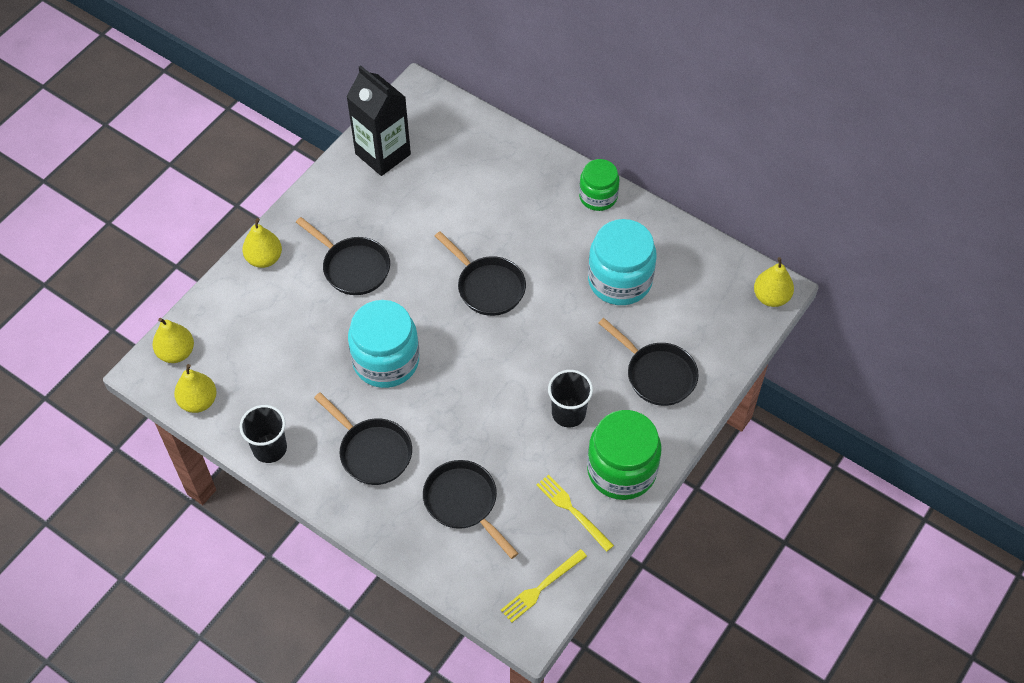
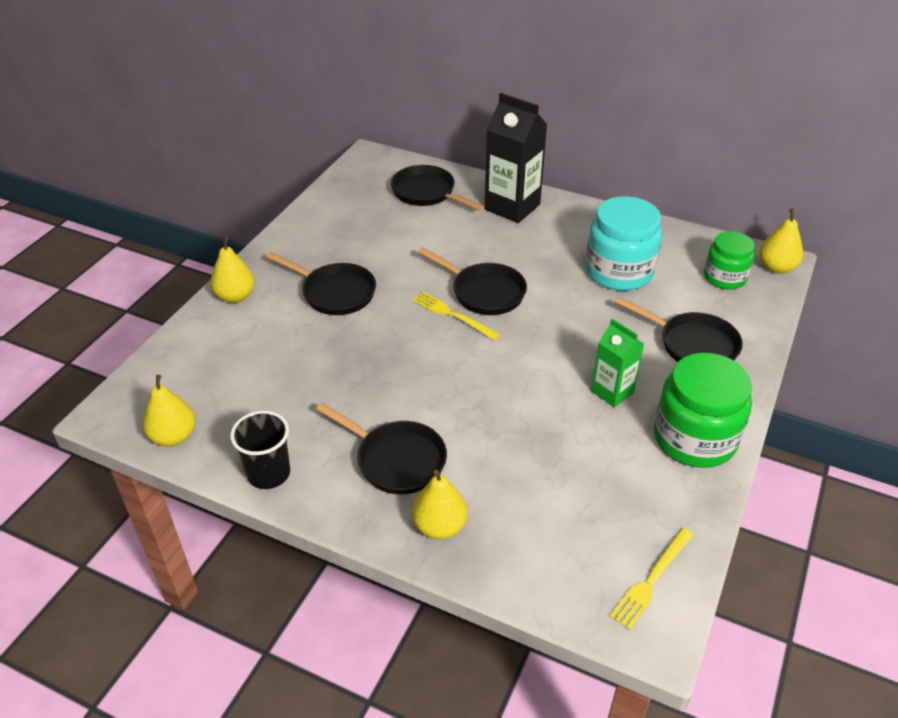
camera: 10 degrees left, 15 degrees down
yellow pear [152,318,194,363] -> yellow pear moved to [412,470,467,540]
black carton [346,65,411,176] -> black carton moved to [484,93,547,223]
turquoise jar [348,300,419,388] -> none
black pan [423,460,518,559] -> black pan moved to [391,165,484,211]
yellow fork [536,475,614,552] -> yellow fork moved to [412,291,500,340]
black cup [548,370,593,427] -> green carton [591,318,644,407]
green jar [579,159,620,211] -> green jar moved to [704,231,754,290]

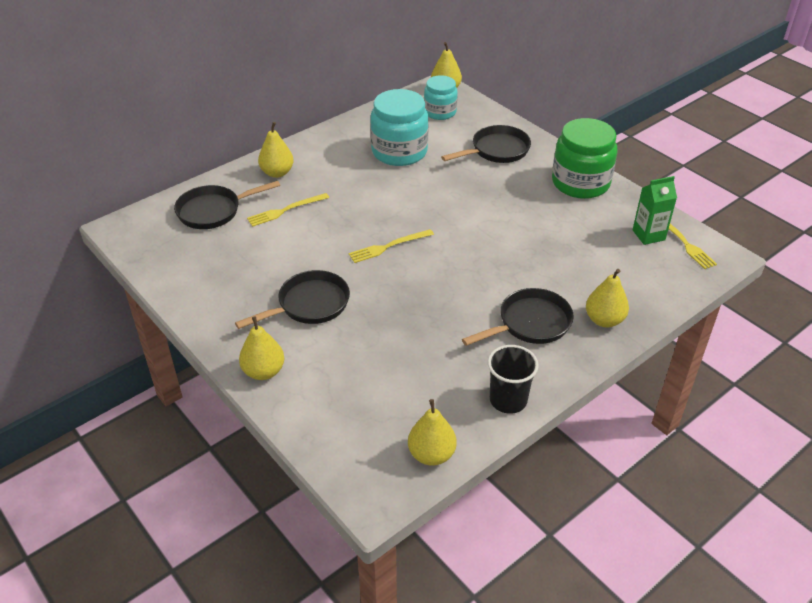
camera: 65 degrees left, 0 degrees up
black pan [418,247,527,315] -> none
black carton [484,93,547,223] -> yellow pear [258,122,294,178]
green carton [591,318,644,407] -> green carton moved to [633,176,677,245]
green jar [704,231,754,290] -> turquoise jar [424,75,458,120]
none -> yellow fork [247,193,329,227]

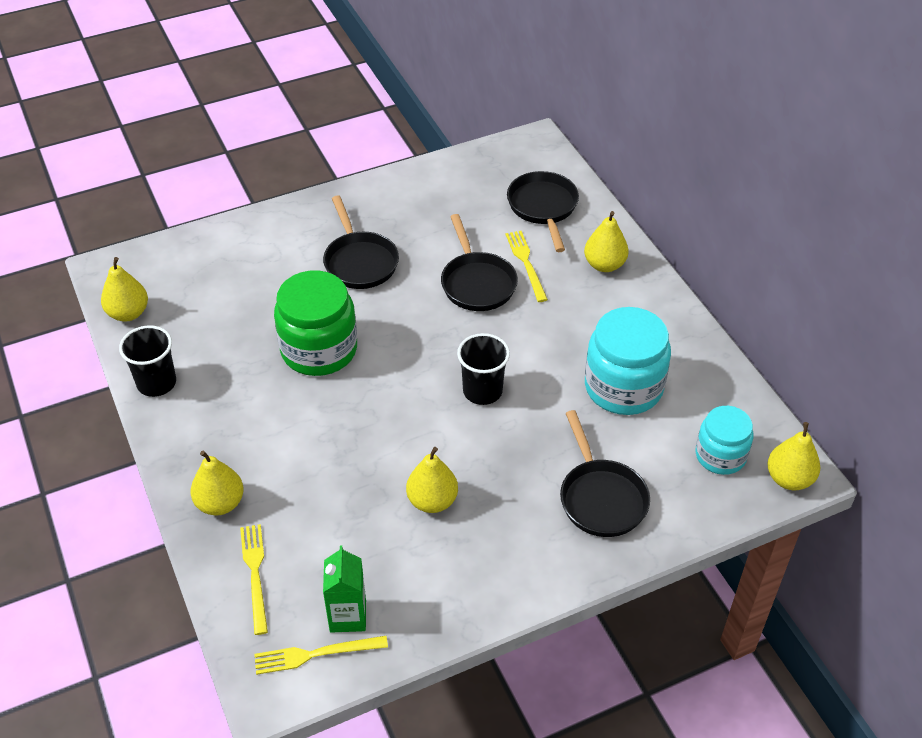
camera: 105 degrees right, 5 degrees up
yellow pear [239,316,284,380] -> yellow pear moved to [406,447,458,513]
yellow fork [349,229,434,263] -> yellow fork moved to [240,524,268,635]
black pan [462,288,574,346] -> black pan moved to [441,214,518,311]
green jar [552,118,618,199] -> green jar moved to [274,271,357,376]
none -> black cup [457,333,510,405]

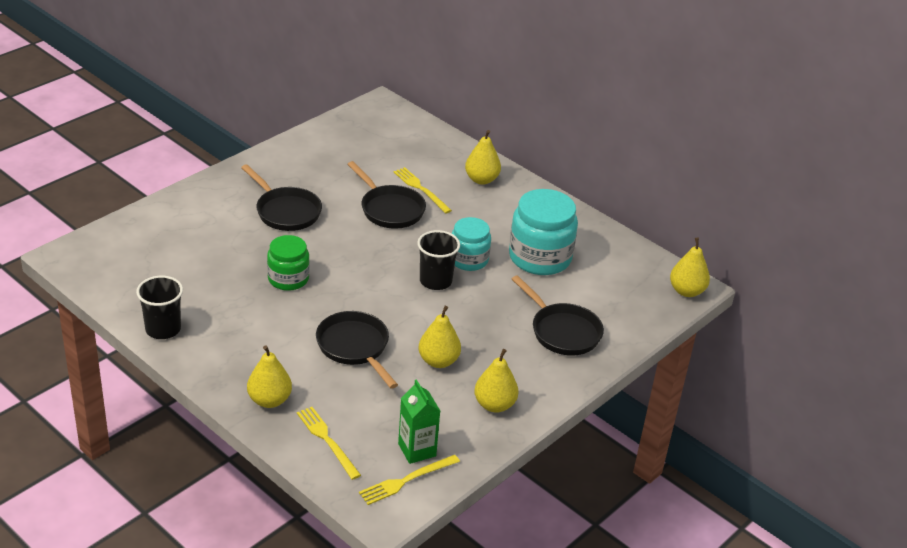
camera: 25 degrees left, 10 degrees down
yellow pear [101,257,148,322] -> yellow pear moved to [474,349,519,413]
green jar [274,271,357,376] -> green jar [267,235,310,291], size x0.62
black pan [507,171,579,252] -> black pan moved to [316,311,398,389]
turquoise jar [695,406,753,475] -> turquoise jar moved to [451,217,491,271]

